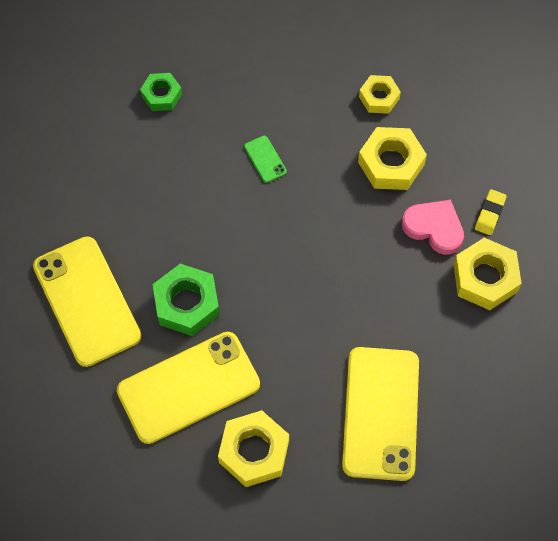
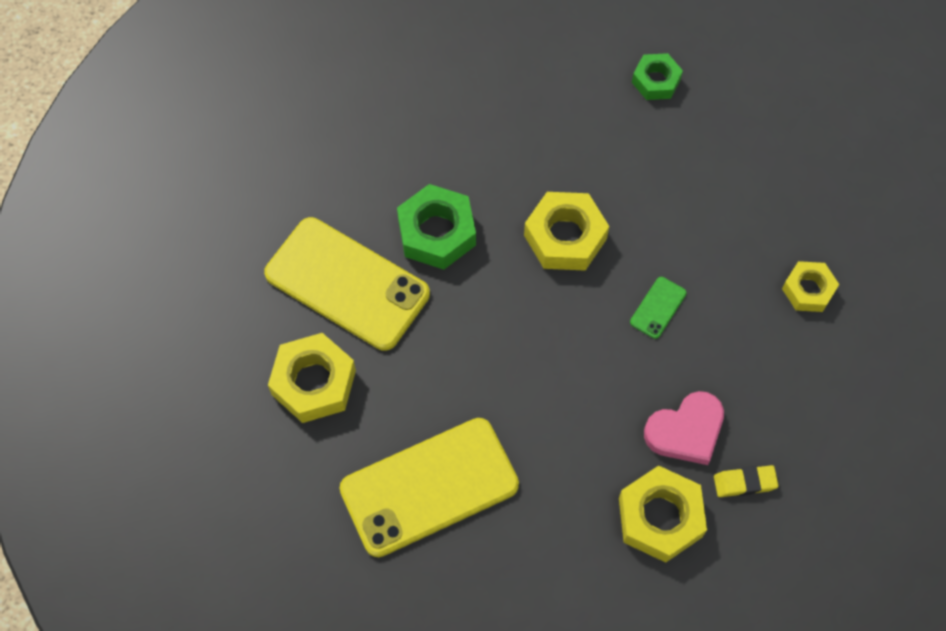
camera: 60 degrees right, 0 degrees up
yellow phone [33,236,141,367] -> none
green phone [244,136,287,183] -> green phone moved to [630,277,687,339]
yellow nut [358,127,427,190] -> yellow nut moved to [524,192,609,271]
pink heart [402,200,464,255] -> pink heart turned 60 degrees clockwise [644,391,724,465]

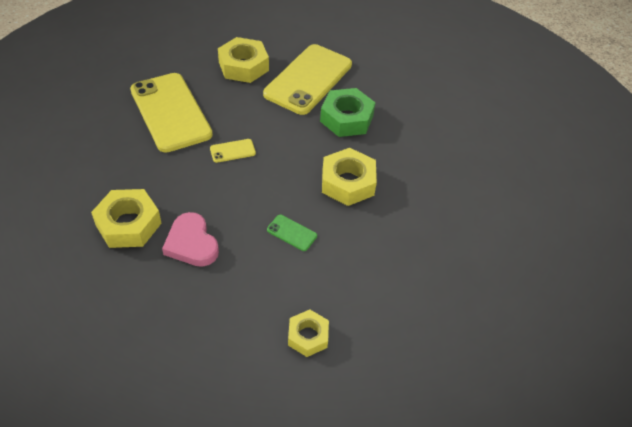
camera: 85 degrees right, 15 degrees down
green nut [632,53,683,100] -> none
yellow eraser [714,465,779,497] -> none
none -> yellow phone [210,139,256,163]

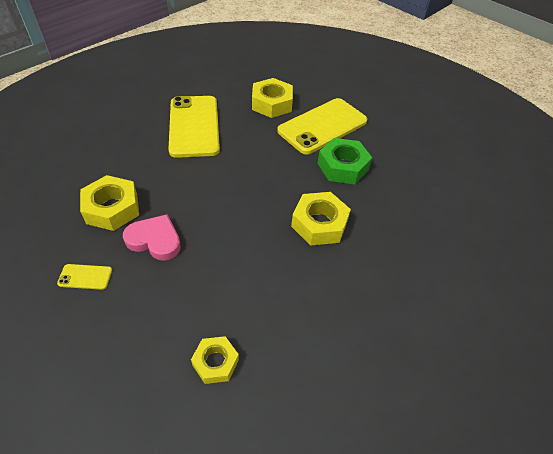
camera: 20 degrees right, 0 degrees up
pink heart [162,212,219,267] -> pink heart turned 120 degrees clockwise [123,214,181,261]
yellow phone [210,139,256,163] -> yellow phone moved to [57,264,112,290]
green phone [267,215,317,251] -> none

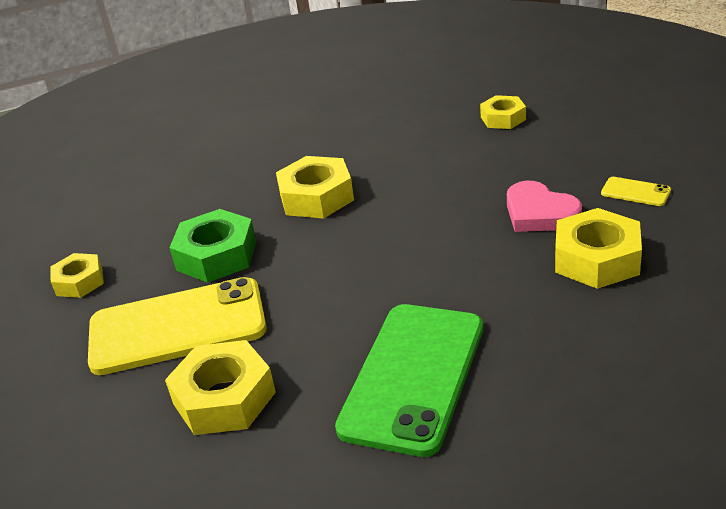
camera: 145 degrees left, 15 degrees down
yellow phone [168,96,220,158] -> green phone [335,304,483,457]
none -> yellow nut [50,253,104,298]

